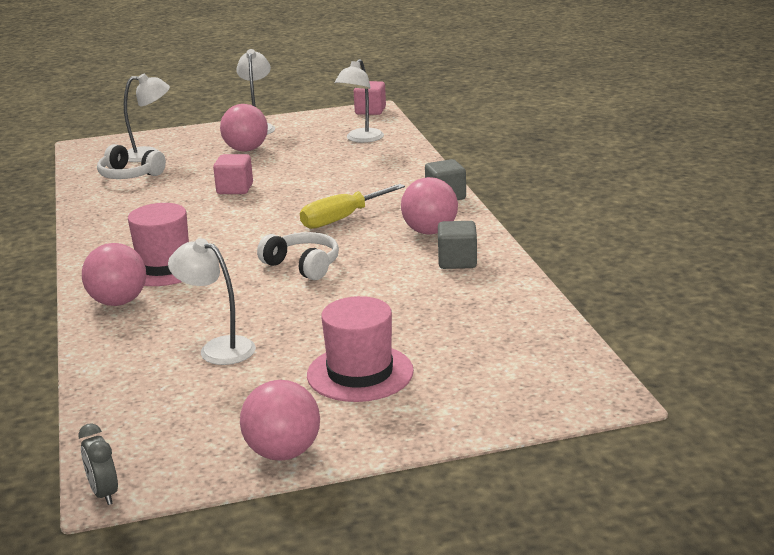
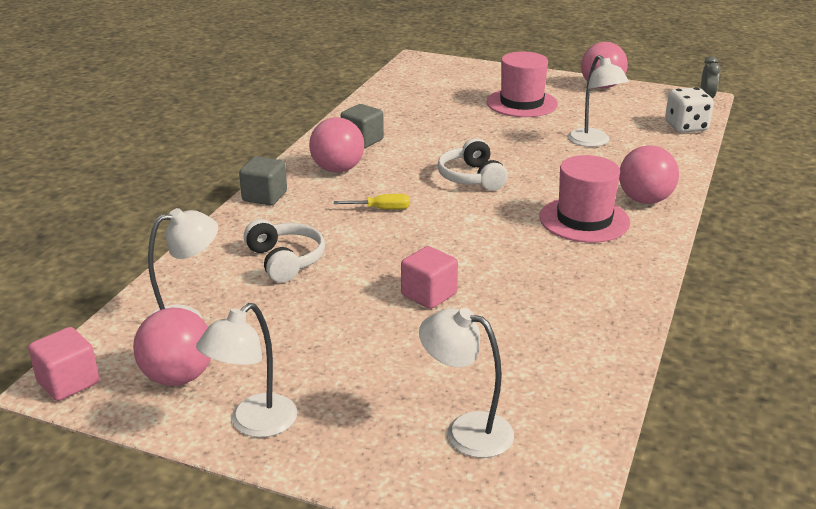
camera: 145 degrees left, 5 degrees up
white headphones [97,144,166,179] -> white headphones moved to [244,219,325,283]
pink ball [220,104,268,152] -> pink ball moved to [133,307,211,386]
yellow screwdriver [300,184,405,229] -> yellow screwdriver [334,194,410,210], size x0.57
none -> white dice [665,87,714,133]

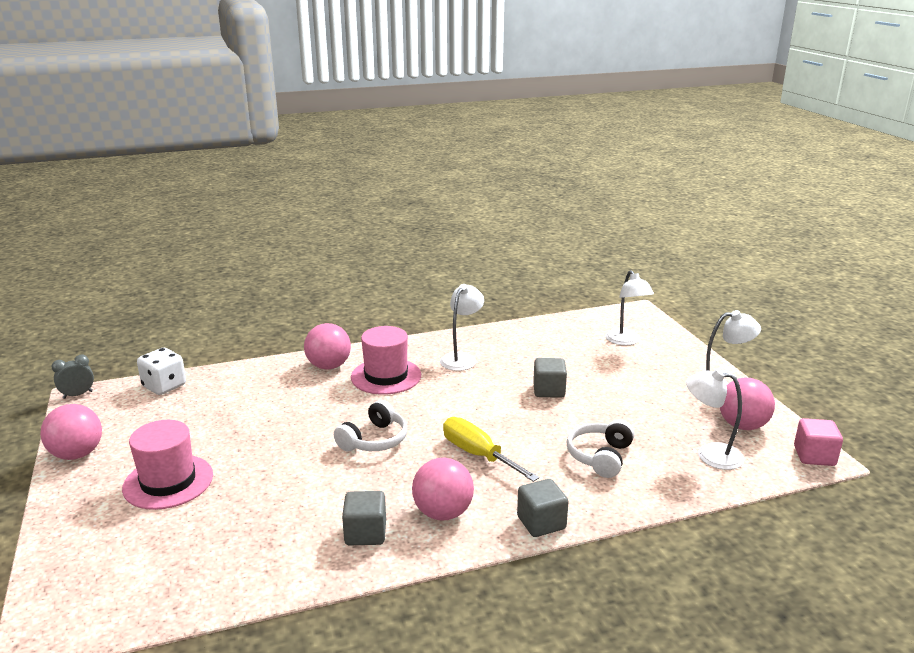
camera: 130 degrees left, 5 degrees down
yellow screwdriver [334,194,410,210] -> yellow screwdriver [443,417,539,482], size x1.74
pink cube [401,246,458,309] -> grey cube [533,358,567,398]
white lamp [568,55,629,147] -> white lamp moved to [440,284,484,371]

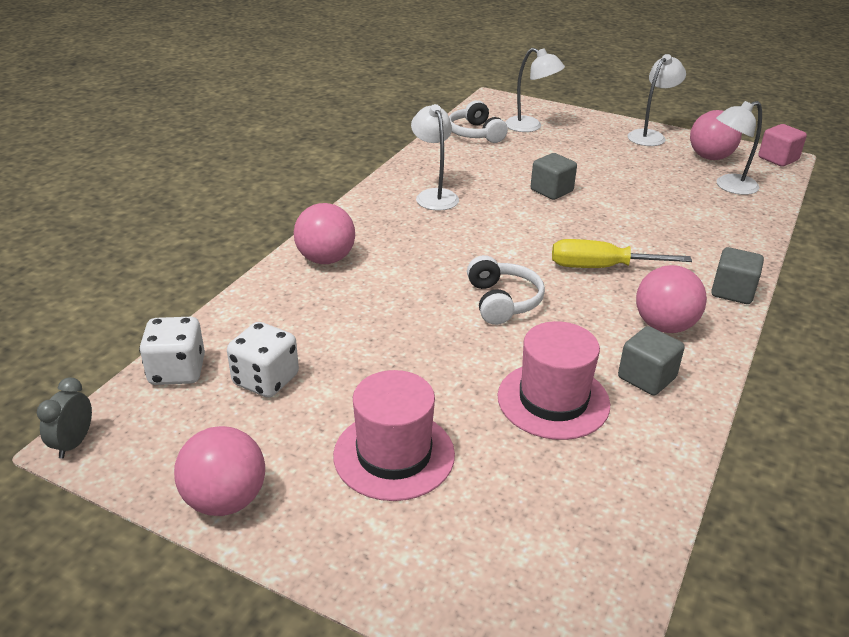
camera: 45 degrees left, 10 degrees up
pink hat [351,326,421,395] -> pink hat moved to [497,321,610,440]
white headphones [567,419,635,478] -> white headphones moved to [449,100,508,143]
none -> white dice [227,322,299,398]

